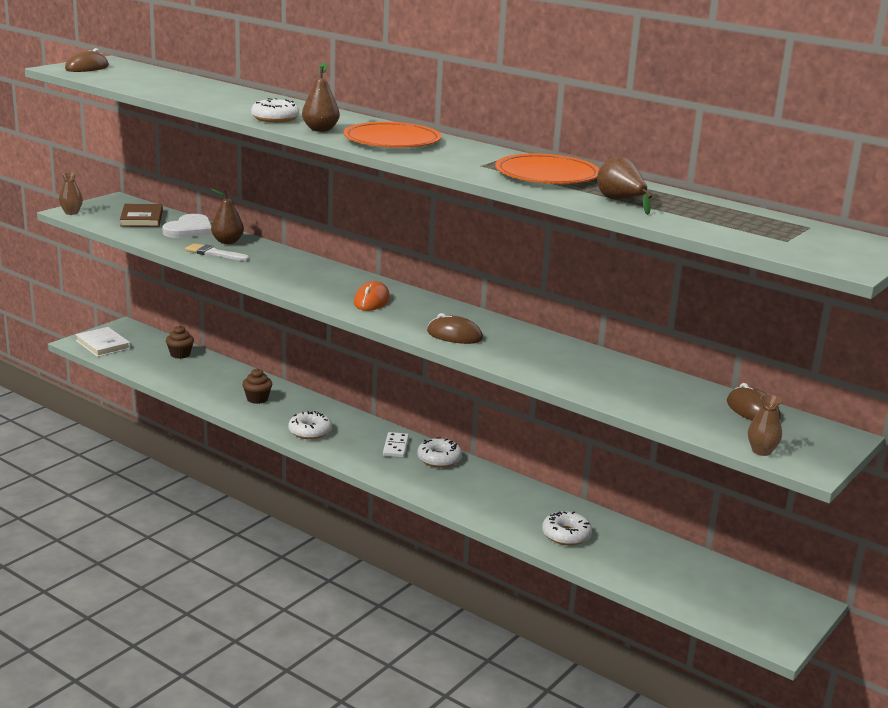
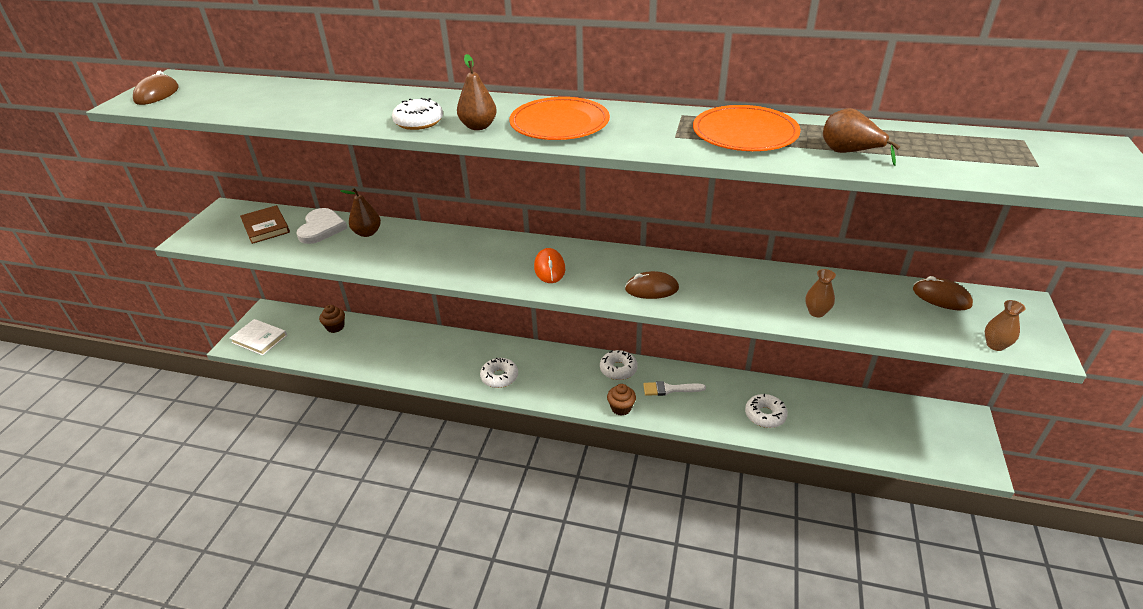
camera: 20 degrees left, 15 degrees up
brown vase [59,172,83,215] -> brown vase moved to [805,269,836,317]
white brush [185,243,250,261] -> white brush moved to [643,381,706,396]
brown cupcake [242,368,272,404] -> brown cupcake moved to [607,384,636,416]
white domino [383,432,409,458] -> none

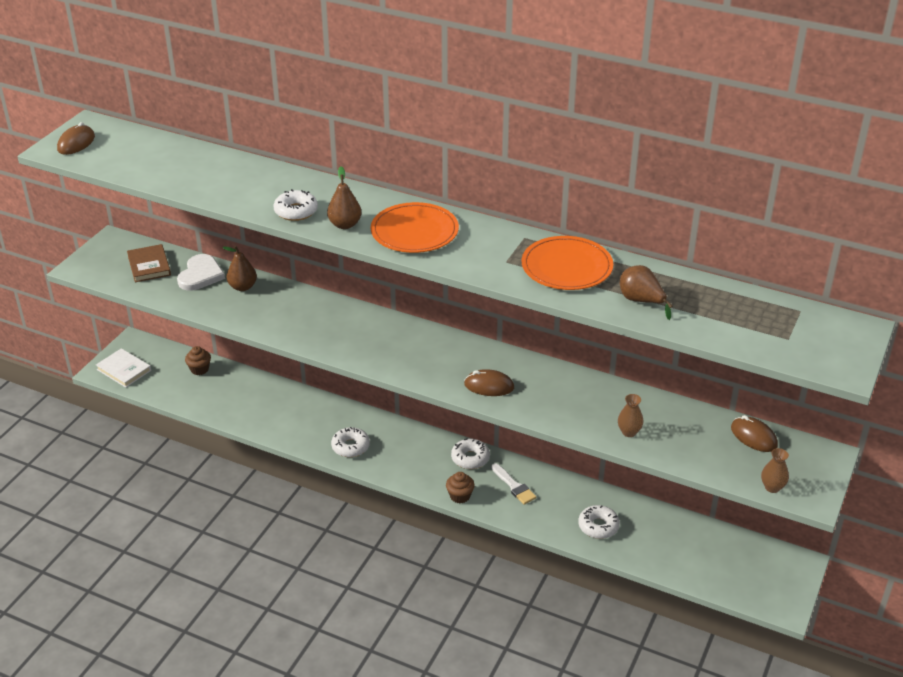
camera: 10 degrees right, 0 degrees up
orange mouse [534,248,565,283] -> none
white brush [643,381,706,396] -> white brush turned 135 degrees counterclockwise [491,463,537,505]

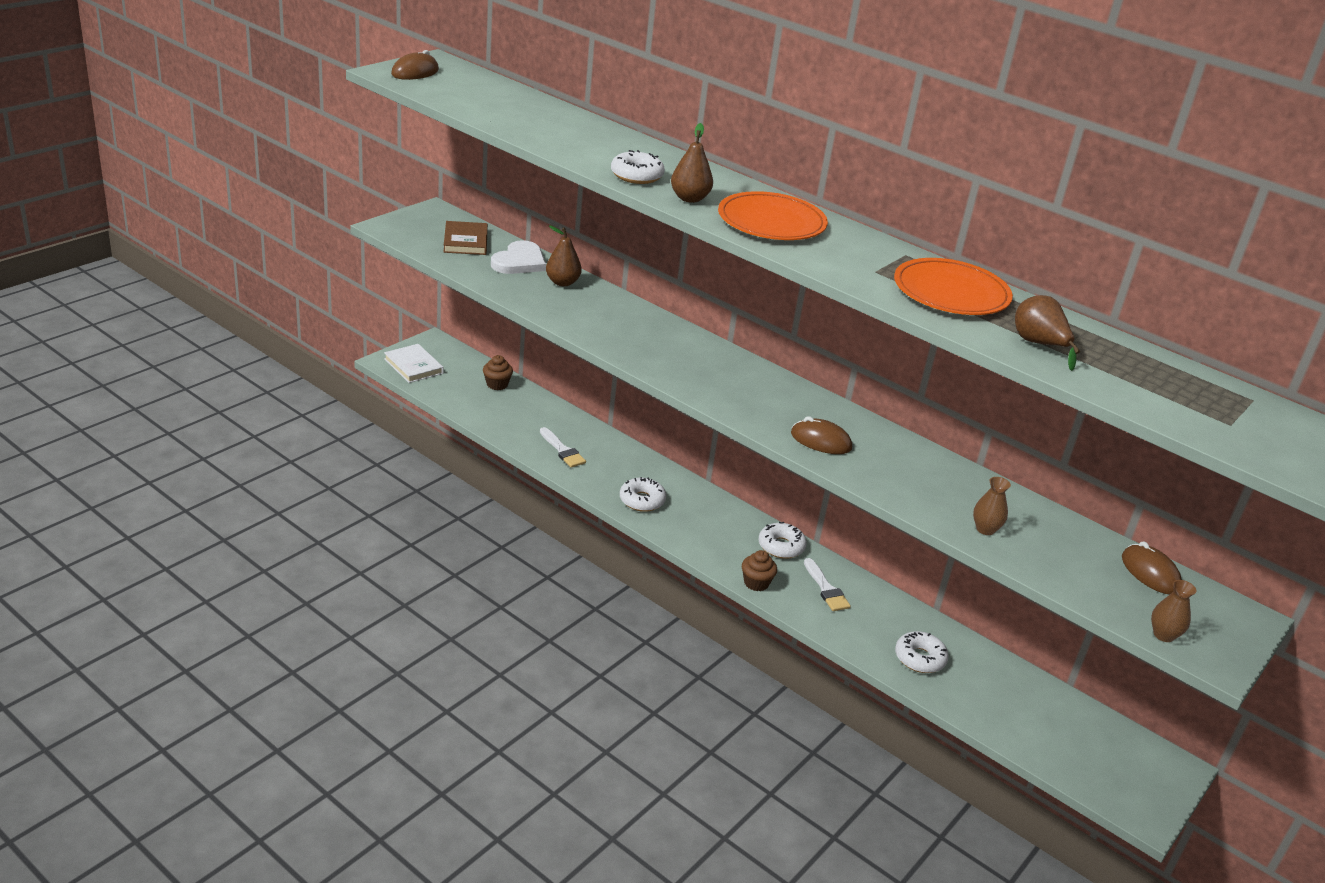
camera: 10 degrees right, 5 degrees down
none -> white brush [540,427,586,468]

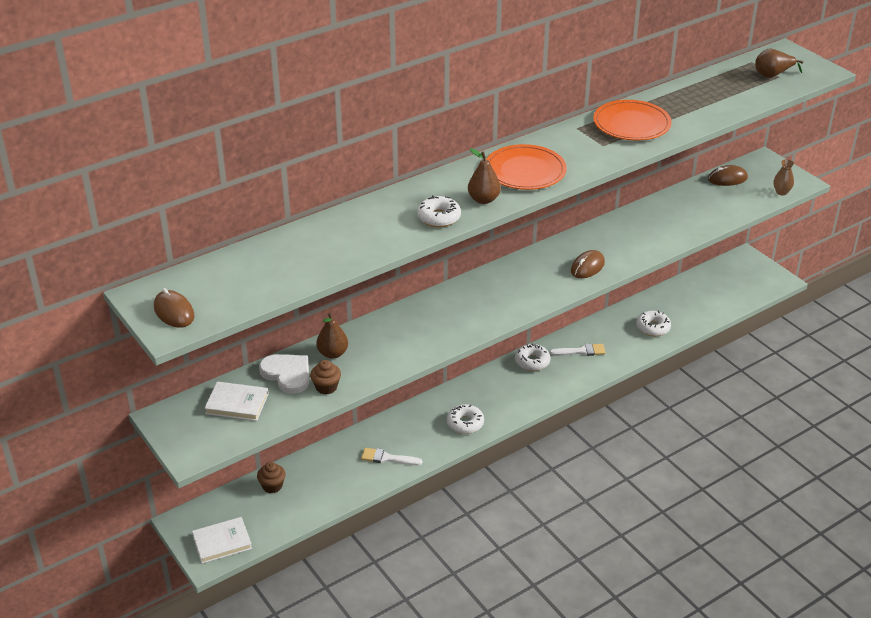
camera: 70 degrees left, 5 degrees up
brown book [444,221,488,255] -> white book [204,381,269,421]
white brush [540,427,586,468] -> white brush turned 150 degrees counterclockwise [361,448,422,465]
brown cupcake [742,550,777,591] -> brown cupcake moved to [310,360,341,395]
brown vase [973,477,1011,535] -> none
brown pear [1015,295,1080,371] -> brown pear moved to [755,49,803,78]

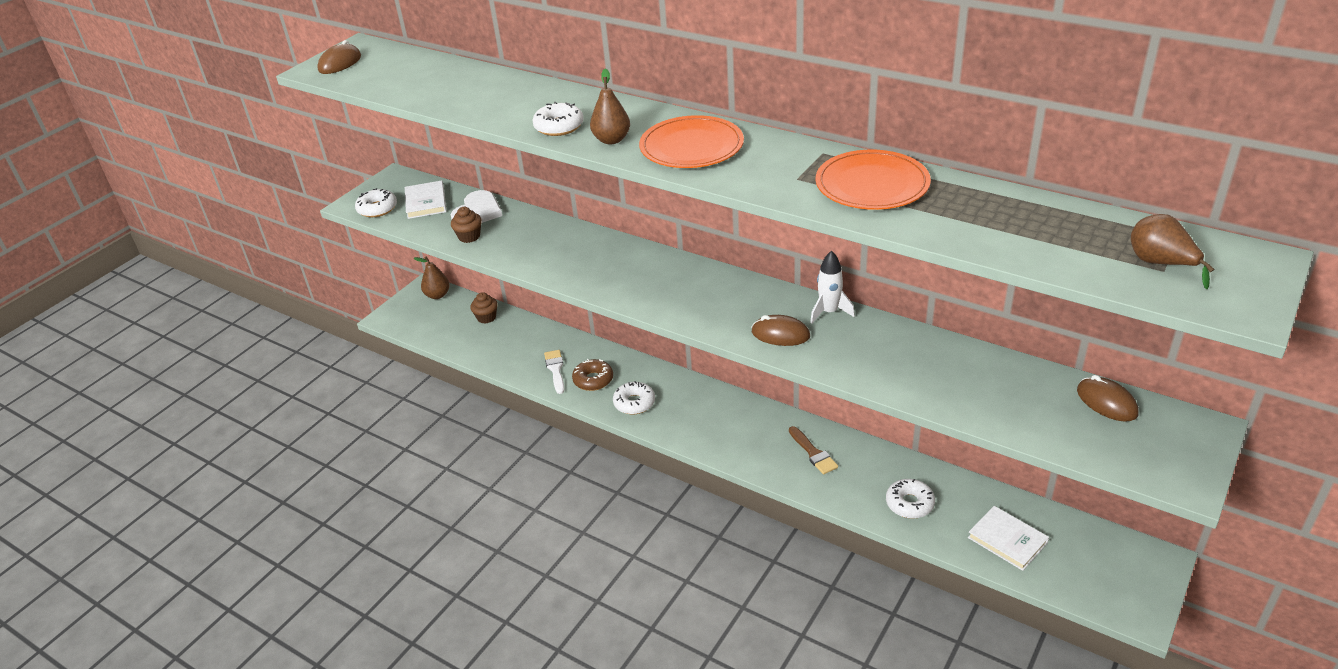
camera: 70 degrees right, 0 degrees up
white book [192,517,252,564] -> white book moved to [968,506,1049,571]
brown pear [316,313,348,359] -> brown pear moved to [414,257,450,299]
white donut [515,344,551,371] -> white donut moved to [355,188,397,217]
white brush [549,344,606,356] -> brown brush [789,426,838,475]
brown vase [773,159,794,196] -> none
none -> brown donut [572,359,613,391]
none -> white rocket [810,251,855,324]

